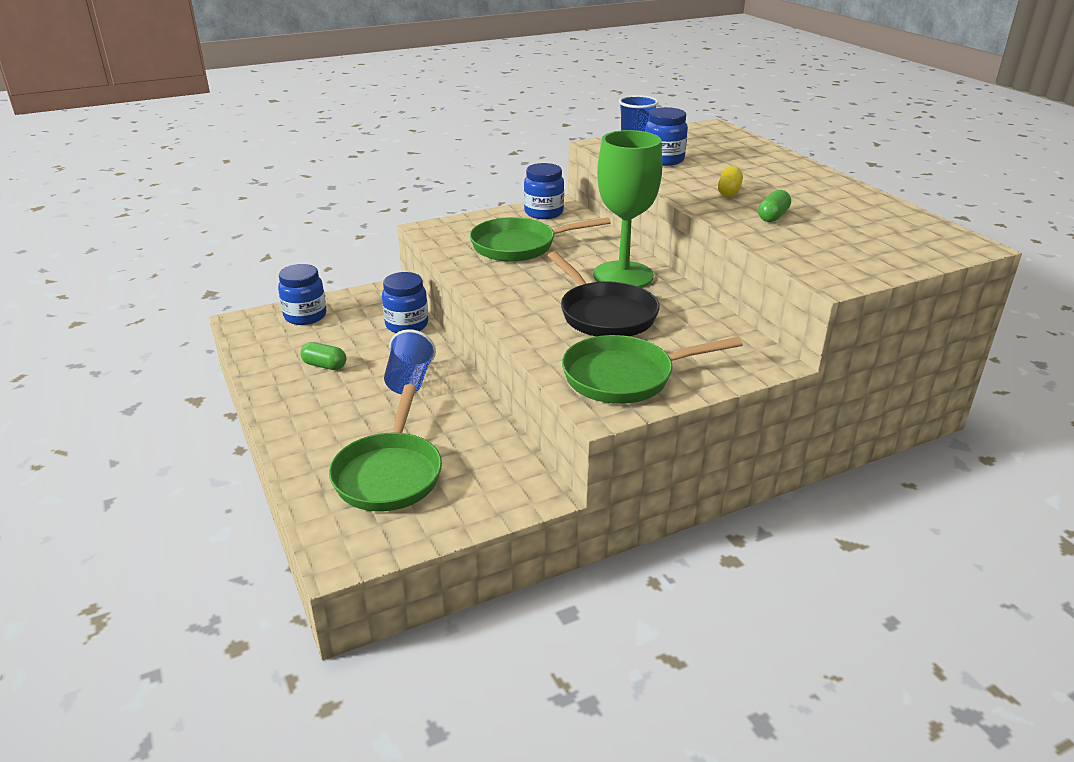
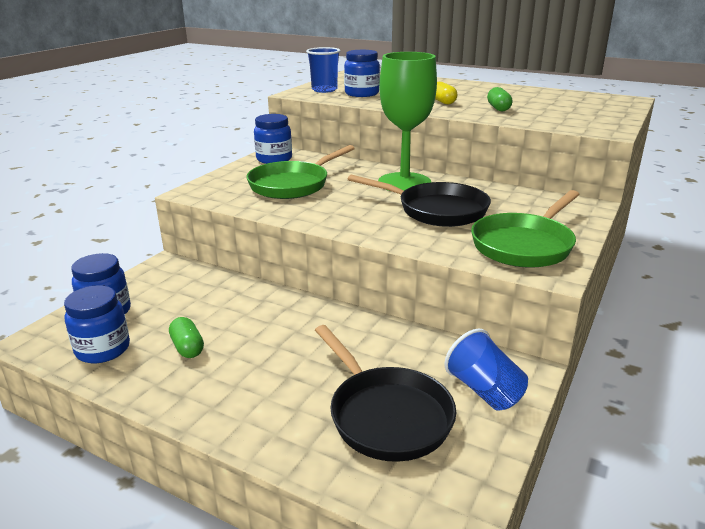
camera: 35 degrees left, 5 degrees down
green capsule [300,342,346,370] -> green capsule turned 75 degrees clockwise [169,317,204,358]
green pan [329,384,442,511] -> black pan [315,325,456,462]
blue jar [382,272,428,333] -> blue jar moved to [64,285,130,363]
blue cup [384,329,436,394] -> blue cup moved to [444,329,528,411]

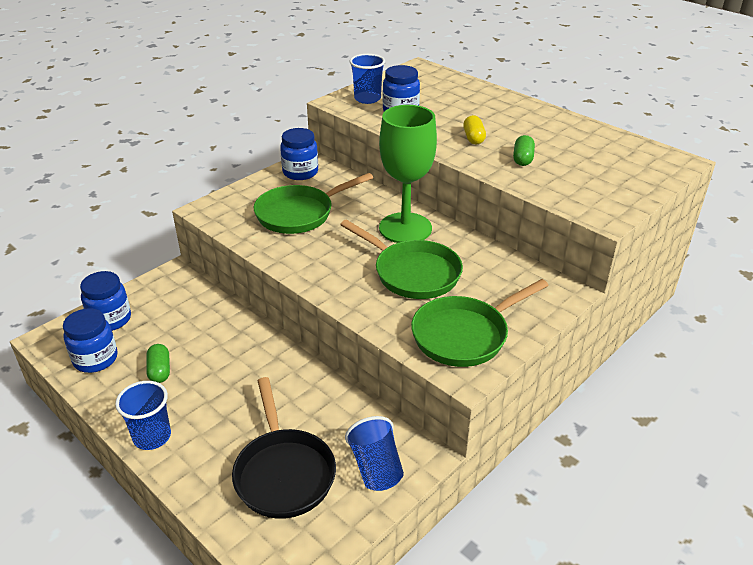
camera: 15 degrees right, 10 degrees up
black pan [348,175,491,227] -> green pan [340,220,463,299]
none -> blue cup [115,381,171,450]

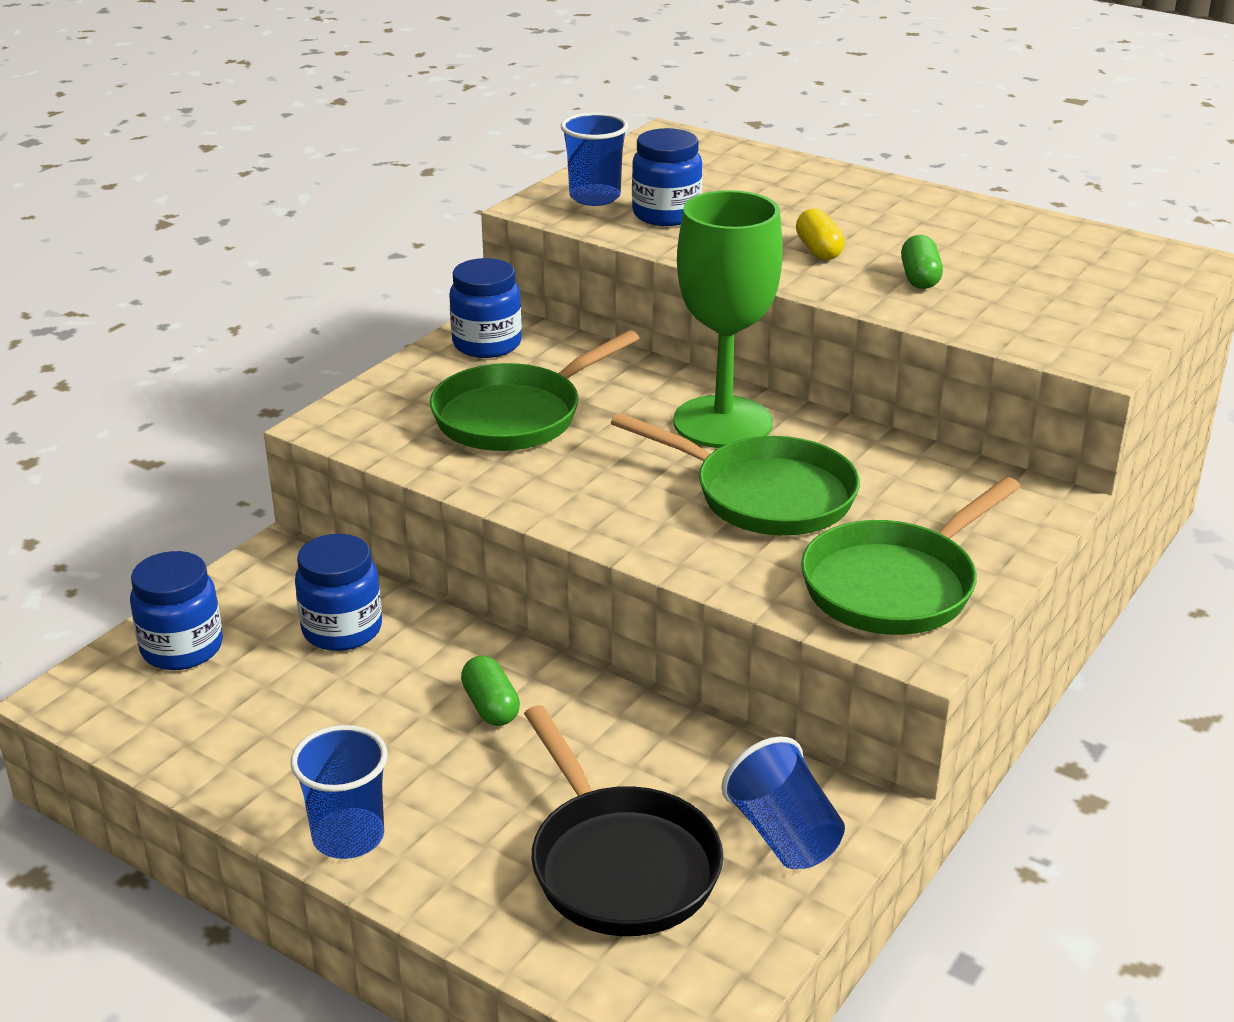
camera: 10 degrees left, 5 degrees down
blue jar [63,308,118,373] -> blue jar moved to [295,534,382,651]
green capsule [146,344,170,383] -> green capsule moved to [461,656,520,726]

